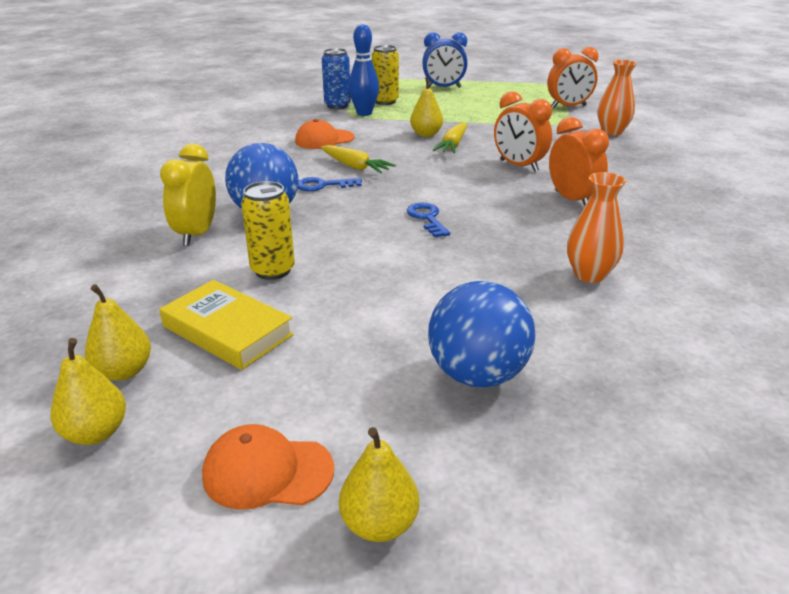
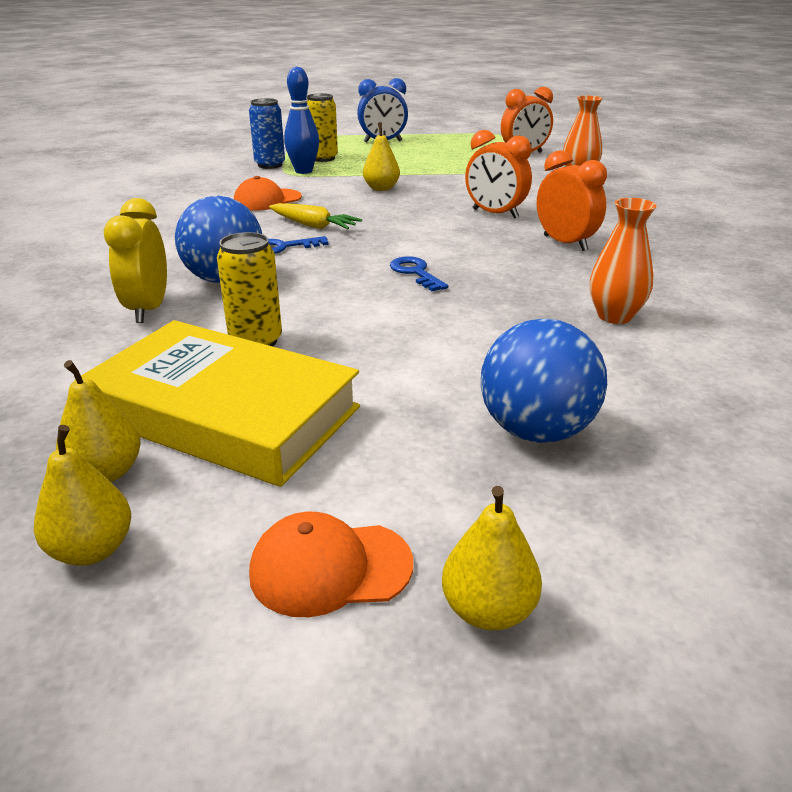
camera: 10 degrees left, 0 degrees up
yellow book [159,280,294,370] -> yellow book [74,320,360,487], size x1.66
yellow carrot [433,122,467,153] -> none

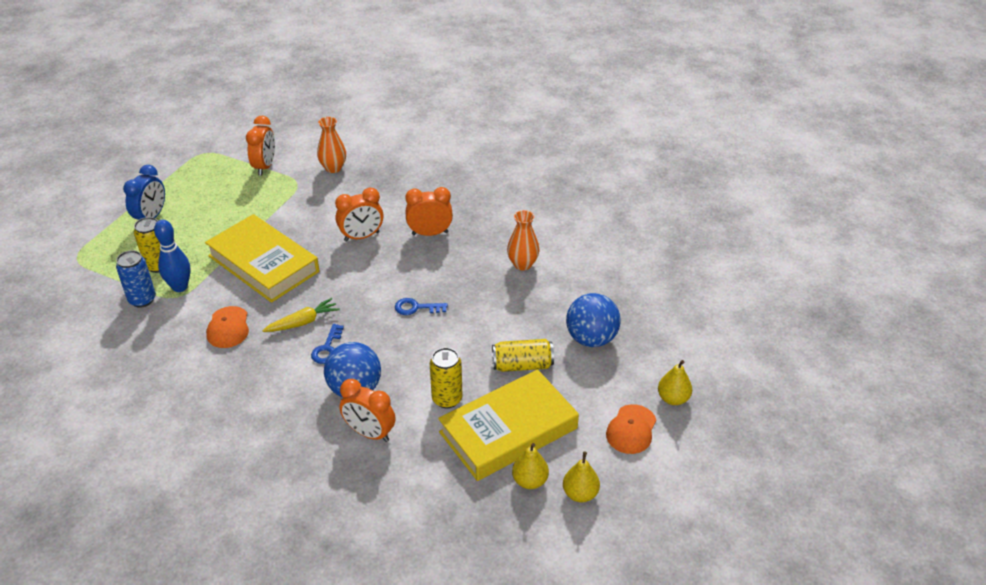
camera: 60 degrees left, 10 degrees up
yellow clock [104,198,167,323] -> orange clock [339,379,396,442]
yellow pear [363,122,400,191] -> yellow book [205,214,319,303]
none -> yellow can [492,339,554,372]

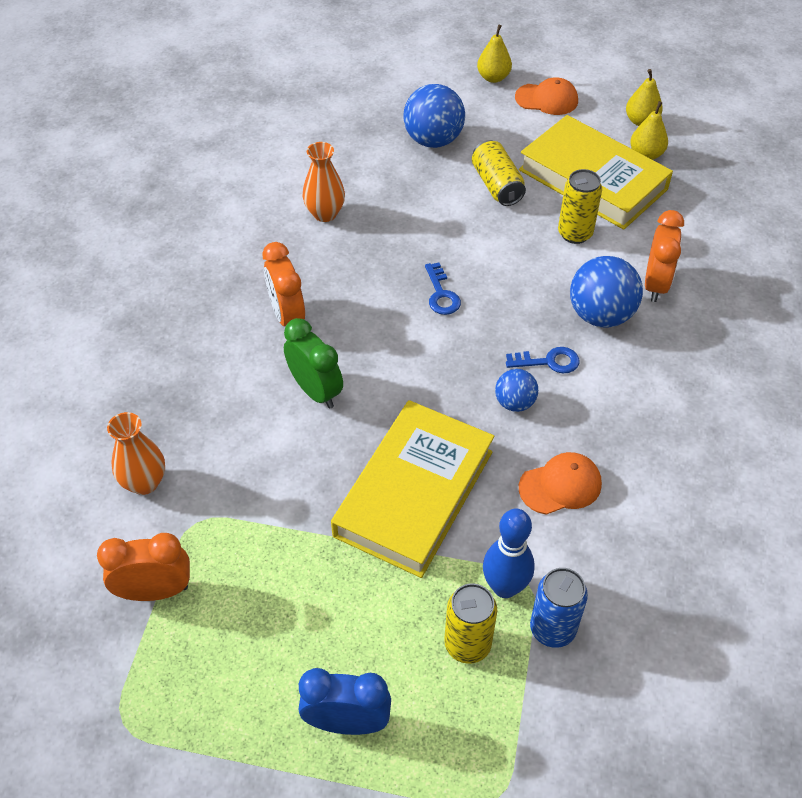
camera: 105 degrees left, 10 degrees up
yellow carrot [262,298,340,332] -> blue ball [495,369,538,412]
orange clock [335,188,383,242] -> green clock [284,318,343,409]

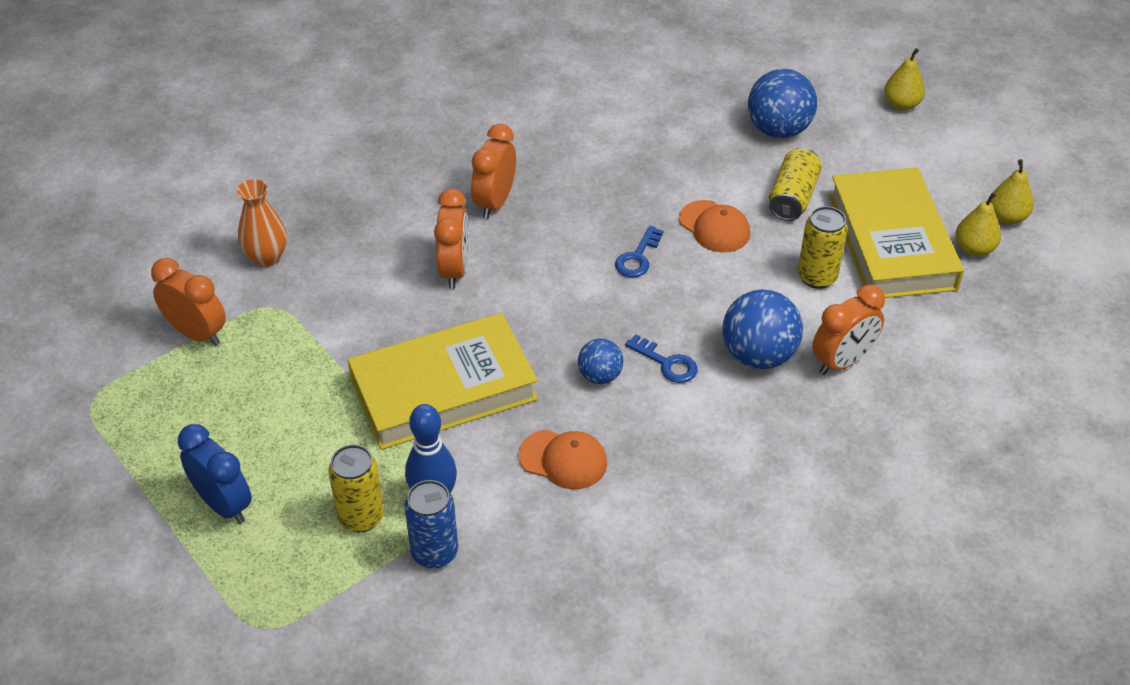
camera: 40 degrees right, 5 degrees down
green clock [284,318,343,409] -> orange clock [434,189,468,289]
orange vase [303,142,345,222] -> none
orange cap [515,77,578,115] -> orange cap moved to [679,200,750,253]

